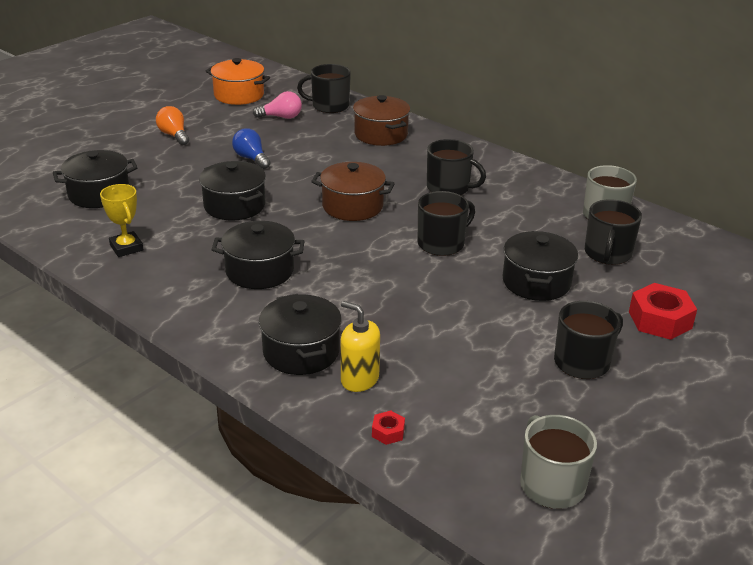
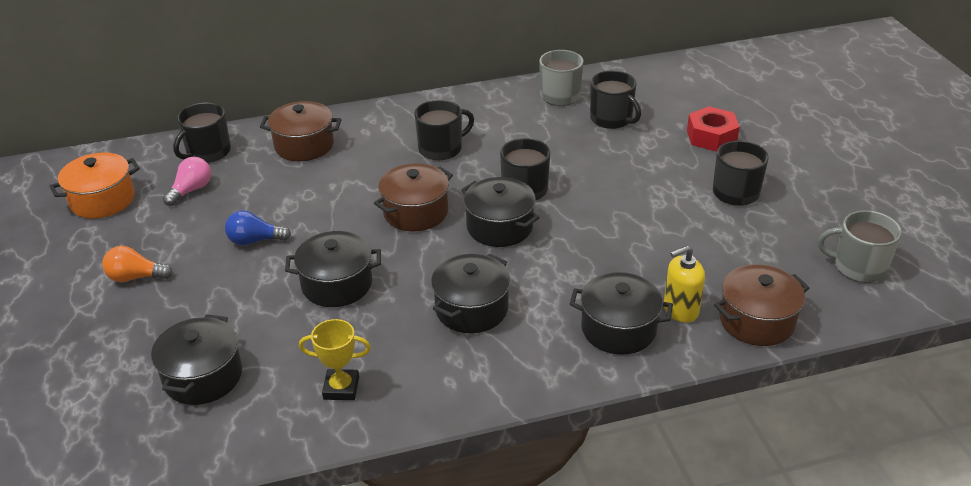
camera: 55 degrees left, 5 degrees up
red nut [372,411,405,445] -> brown pot [714,264,809,346]
black pot [503,231,578,301] -> black pot moved to [461,177,540,247]

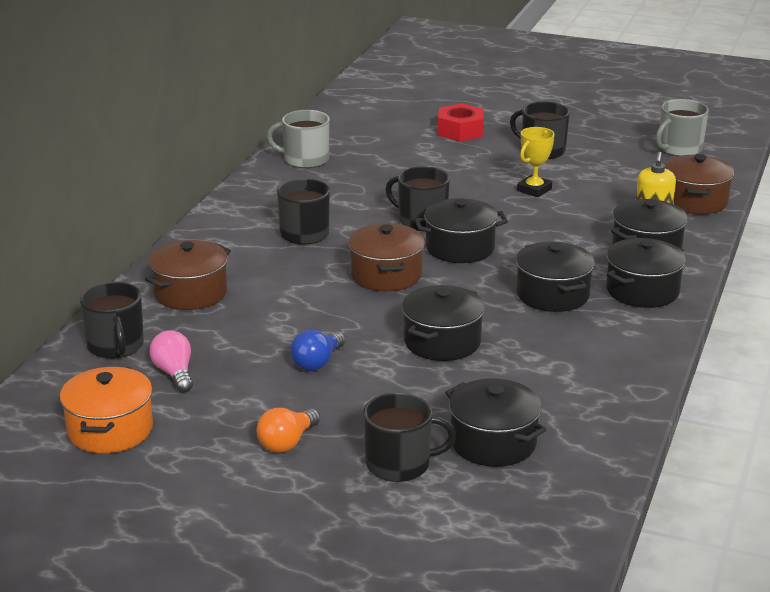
camera: 55 degrees left, 10 degrees down
yellow trophy [299,319,371,400] -> yellow trophy moved to [517,127,555,197]
black mug [590,71,641,129] -> black mug moved to [363,393,456,482]
none -> black pot [606,238,686,308]

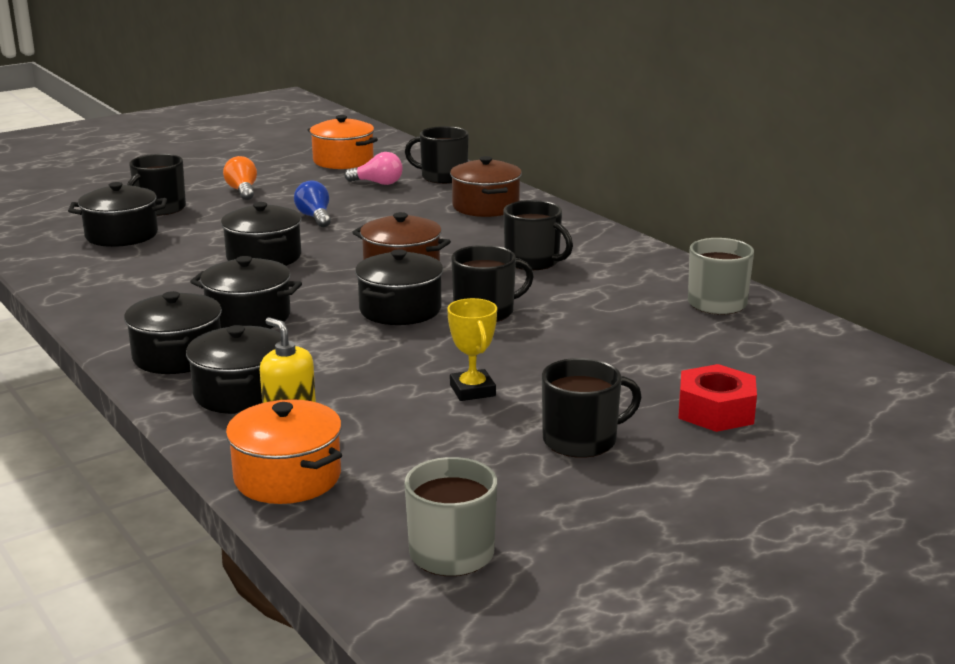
camera: 125 degrees right, 5 degrees down
brown pot [665,154,734,215] -> orange pot [226,399,342,504]

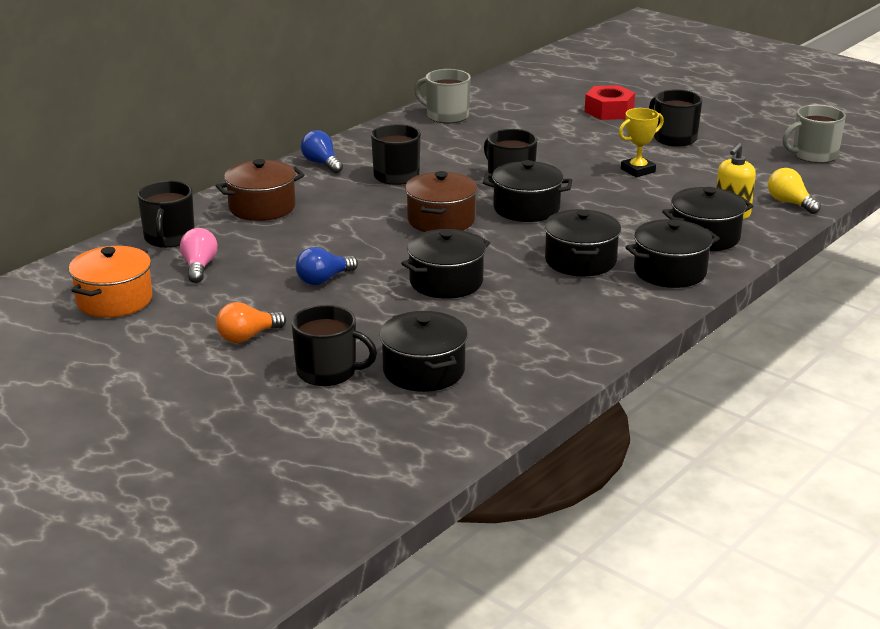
camera: 105 degrees left, 5 degrees up
orange pot [226,399,342,504] -> yellow light bulb [768,168,821,214]
none -> blue light bulb [301,130,343,173]

